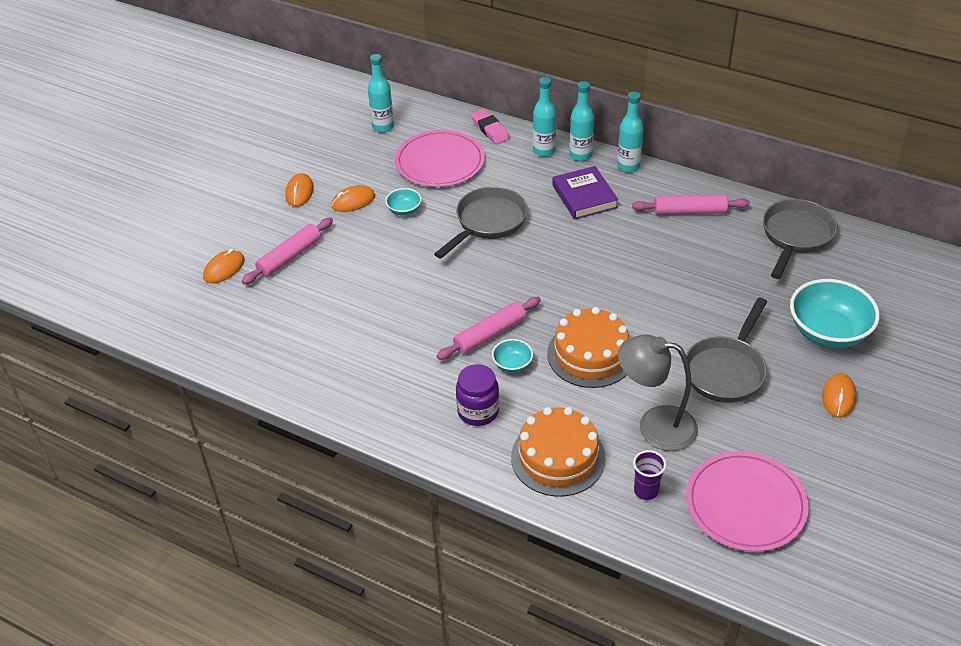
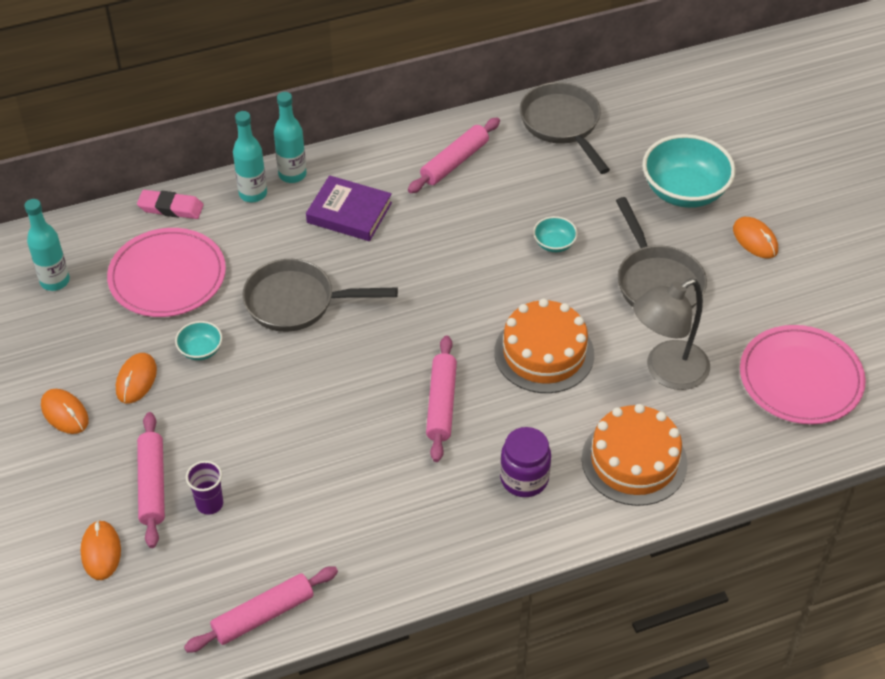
camera: 50 degrees left, 5 degrees up
grey pan [434,187,528,259] -> grey pan turned 75 degrees counterclockwise [242,259,398,332]
turquoise bowl [492,339,533,373] -> turquoise bowl moved to [533,216,578,252]
turquoise bottle [617,92,644,172] -> none
purple cup [633,450,666,500] -> purple cup moved to [186,461,223,515]
none -> pink rolling pin [184,566,338,653]

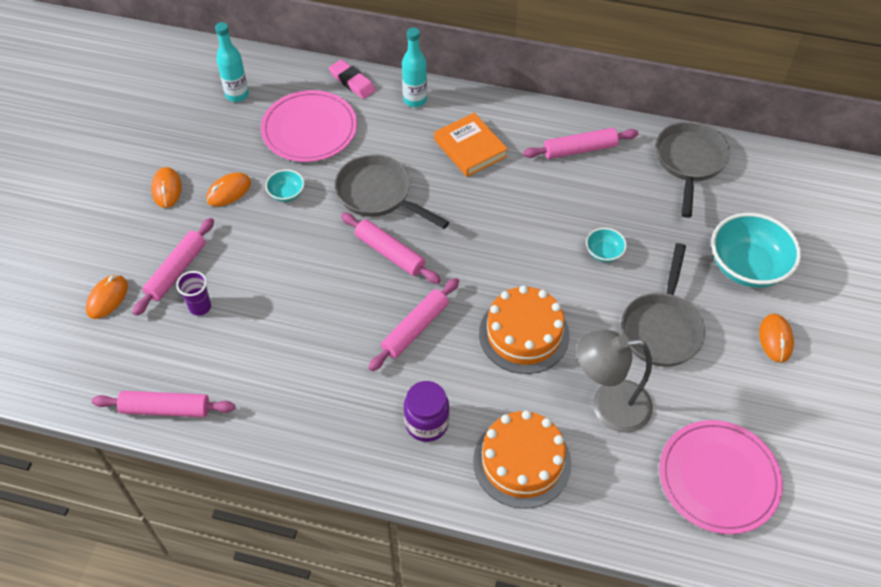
camera: 35 degrees right, 5 degrees up
turquoise bottle [274,92,306,183] -> none
purple book [306,175,392,241] -> orange book [434,113,508,177]
none -> pink rolling pin [341,213,441,284]

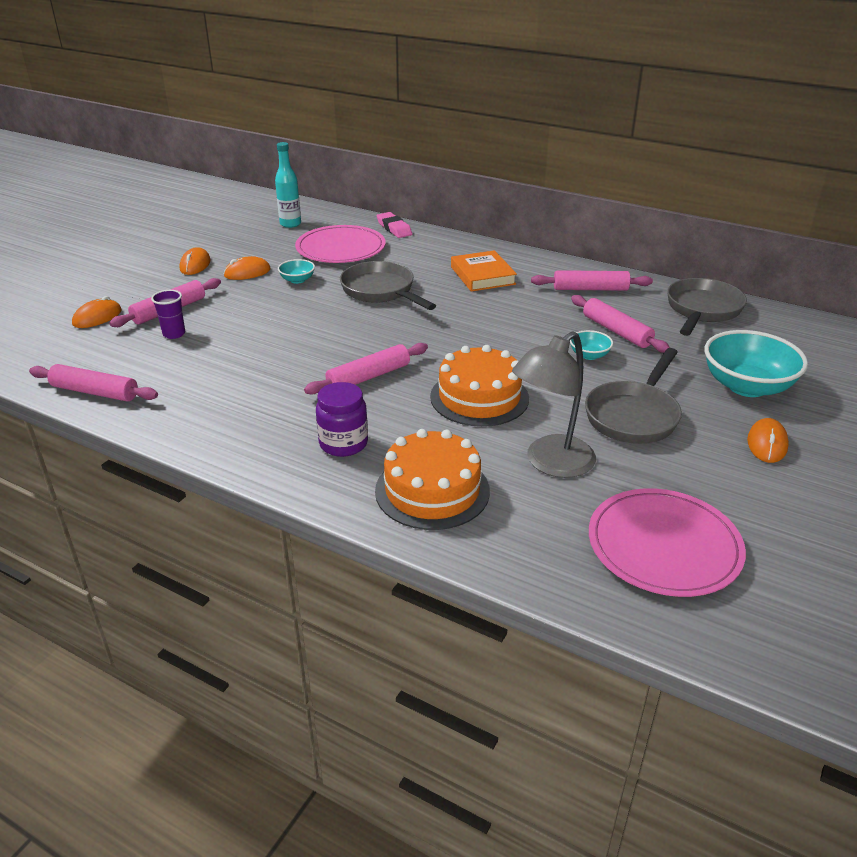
camera: 15 degrees right, 20 degrees down
pink rolling pin [341,213,441,284] -> pink rolling pin moved to [571,295,670,353]
turquoise bottle [402,27,427,107] -> none
grey lamp [576,330,653,433] -> grey lamp turned 60 degrees counterclockwise [512,331,596,478]

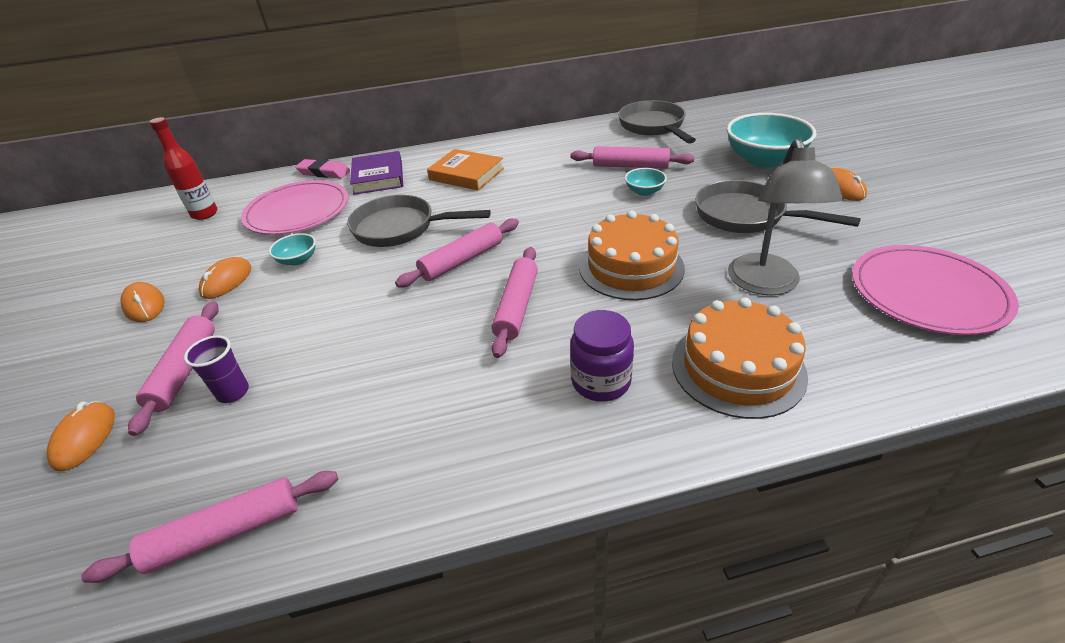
camera: 40 degrees left, 5 degrees up
turquoise bottle [275,142,301,228] -> red bottle [149,117,218,220]
pink rolling pin [531,270,653,291] -> pink rolling pin moved to [395,219,519,287]
grey pan [585,348,682,444] -> grey pan turned 135 degrees clockwise [695,180,861,233]
none -> purple book [350,151,403,195]

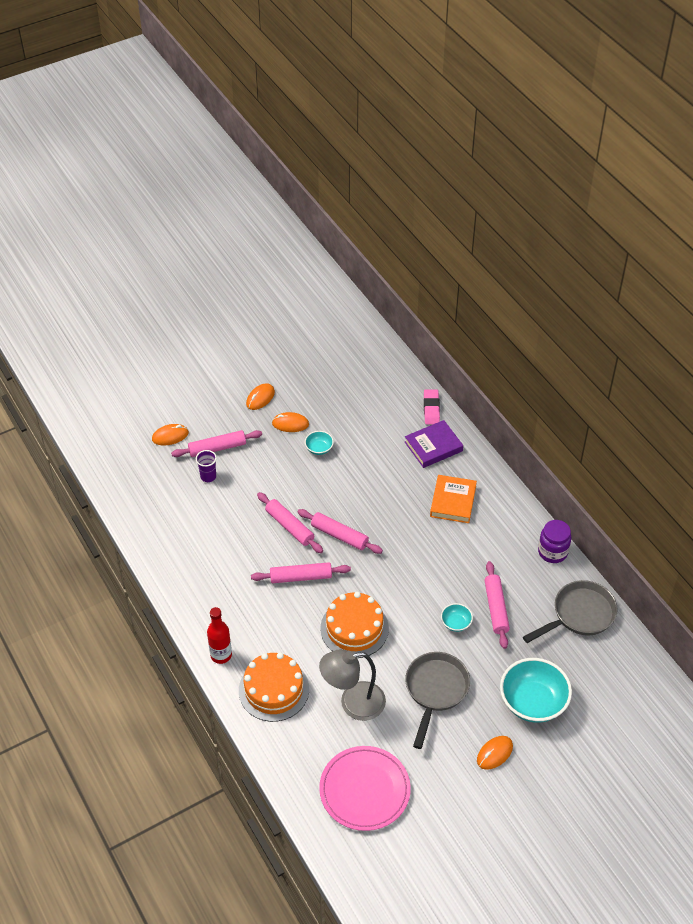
camera: 70 degrees right, 10 degrees up
pink rolling pin [81,471,338,583] -> pink rolling pin moved to [257,492,323,553]
red bottle [149,117,218,220] -> red bottle moved to [207,607,232,664]
pink plate [241,180,349,235] -> none
grey pan [347,195,491,247] -> none
purple jar [570,310,634,402] -> purple jar moved to [538,520,571,563]

